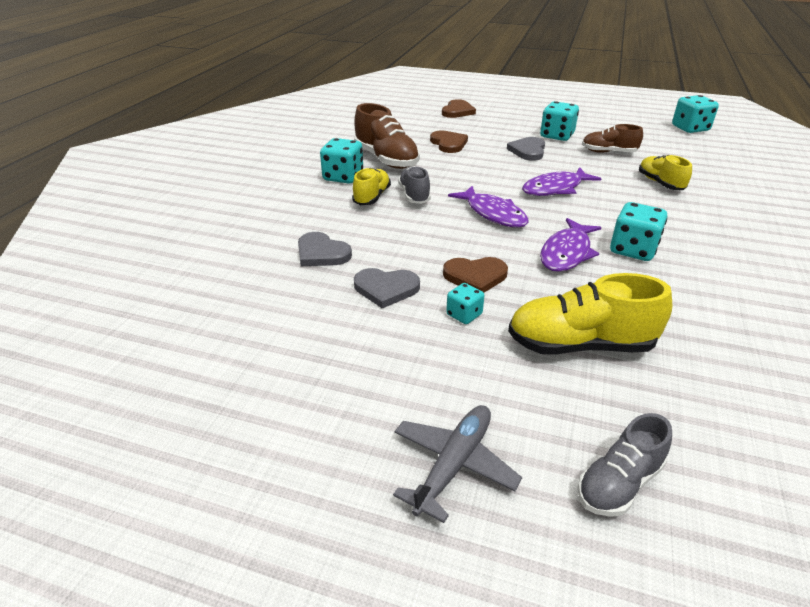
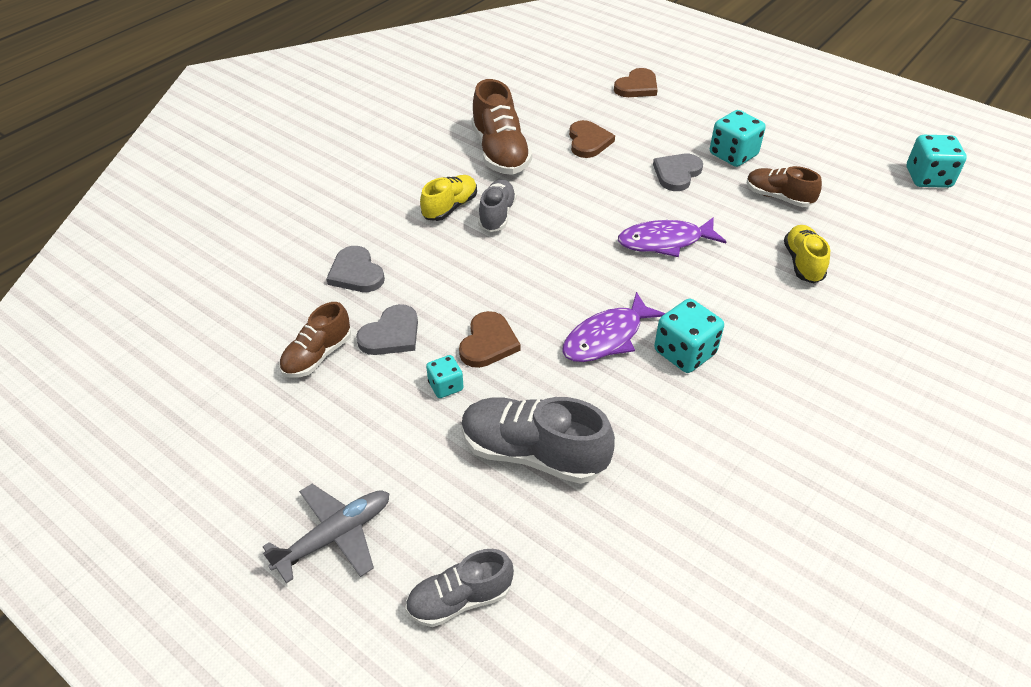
camera: 20 degrees right, 10 degrees up
turquoise dice [320,138,363,184] -> none
grey heart [354,268,420,309] -> grey heart turned 75 degrees counterclockwise [356,304,418,355]
brown heart [443,257,508,293] -> brown heart turned 90 degrees counterclockwise [459,311,521,368]
purple fish [448,186,529,228] -> none
yellow shoe [508,273,672,355] -> grey shoe [461,397,615,484]
none -> brown shoe [279,302,351,378]

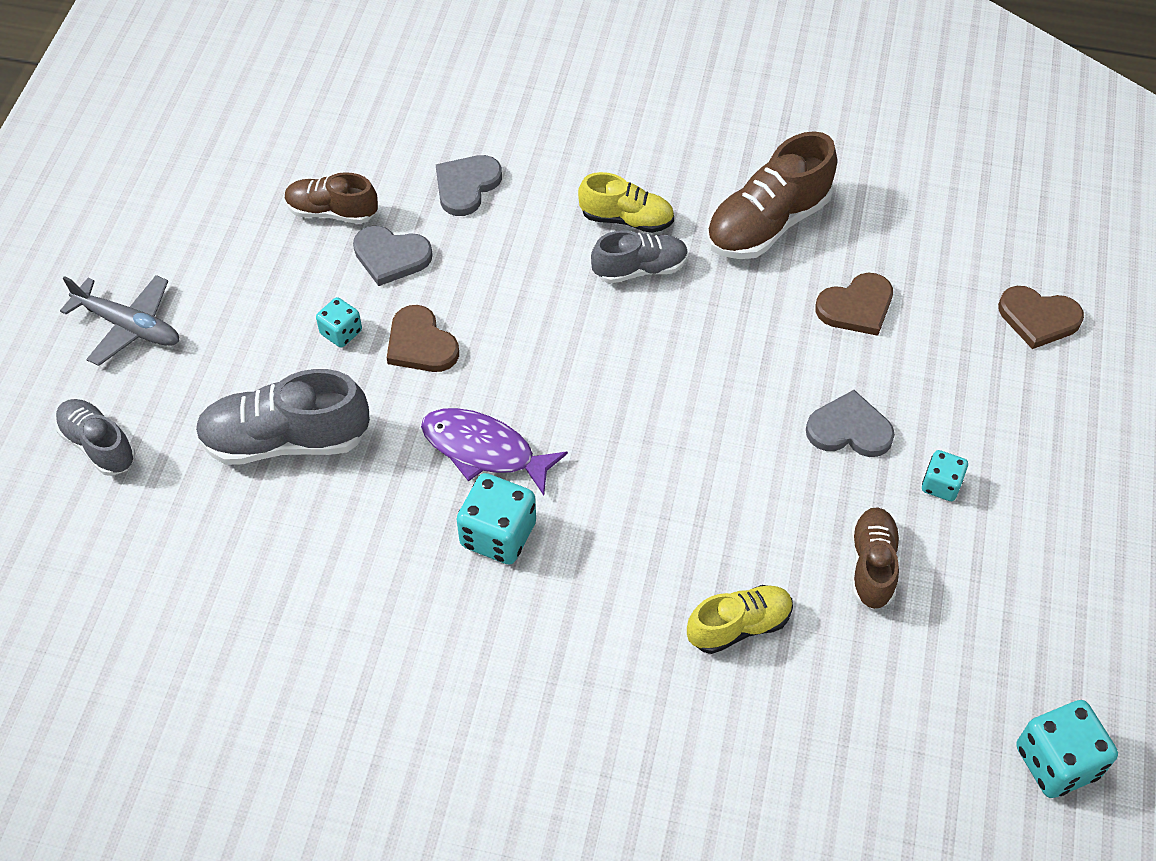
camera: 65 degrees right, 10 degrees up
brown heart [459,311,521,368] -> brown heart turned 60 degrees clockwise [387,305,459,372]
grey shoe [461,397,615,484] -> grey shoe turned 90 degrees counterclockwise [195,369,370,465]
purple fish [618,217,727,257] -> none
turquoise dice [710,110,766,167] -> turquoise dice [922,450,968,501], size x0.58

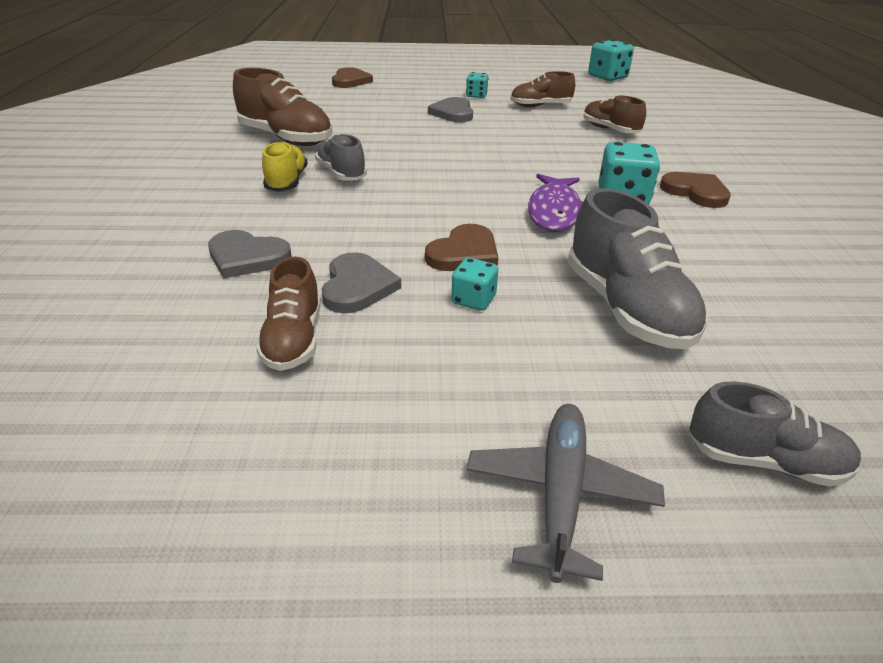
camera: 105 degrees left, 20 degrees down
grey shoe [55,399,135,476] -> grey shoe turned 105 degrees counterclockwise [689,381,861,487]
yellow shoe [687,585,793,654] -> brown shoe [583,95,646,133]
brown heart [815,273,893,336] -> brown heart moved to [660,172,731,208]

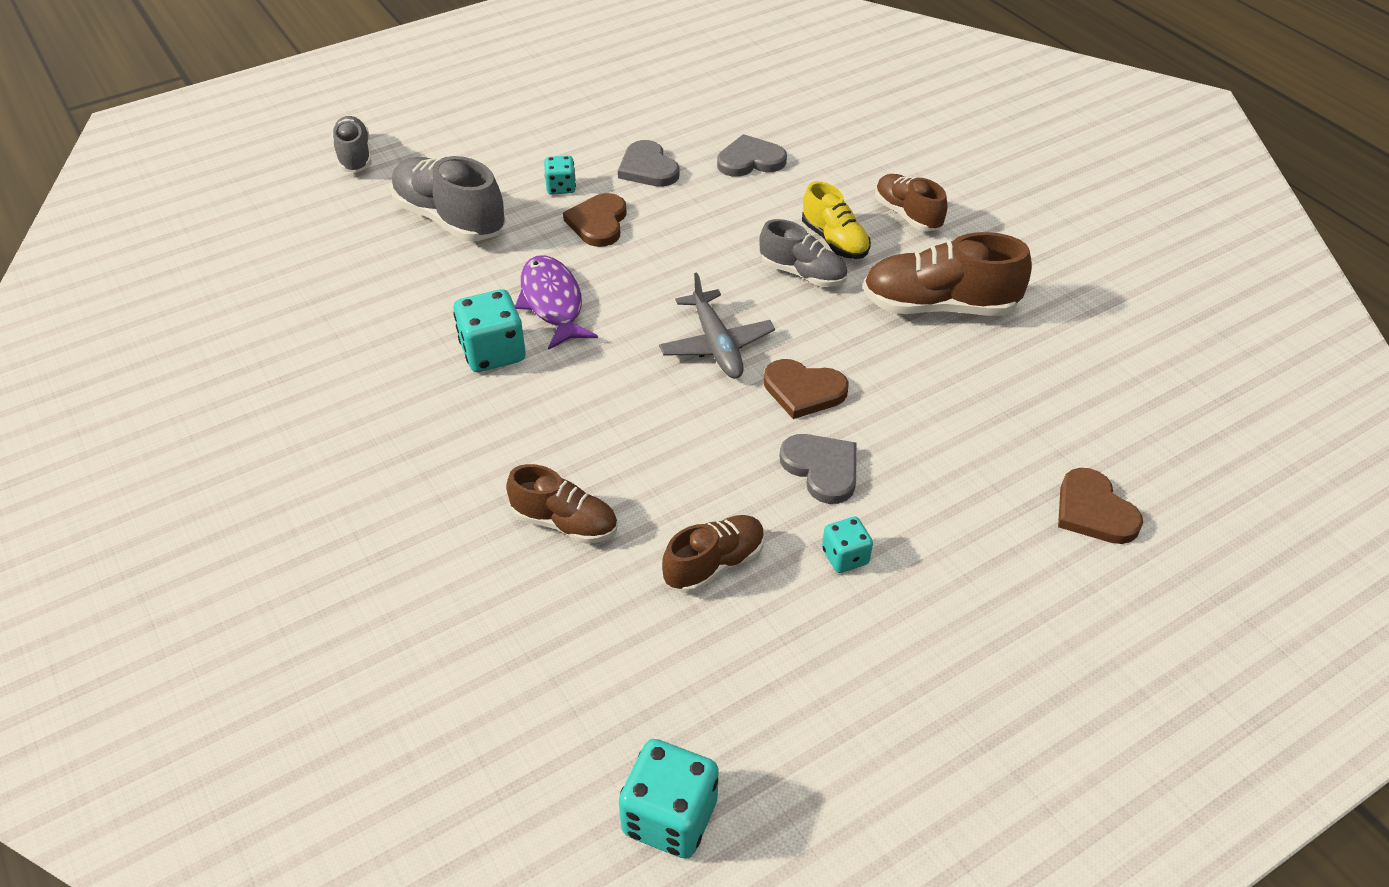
camera: 150 degrees right, 10 degrees up
brown shoe [256,256,321,371] -> brown shoe moved to [875,174,948,231]
grey plane [466,404,665,583] -> grey plane moved to [659,273,775,378]
brown heart [660,172,731,208] -> brown heart moved to [764,359,849,419]
grey shoe [689,381,861,487] -> grey shoe turned 90 degrees clockwise [331,116,372,173]

